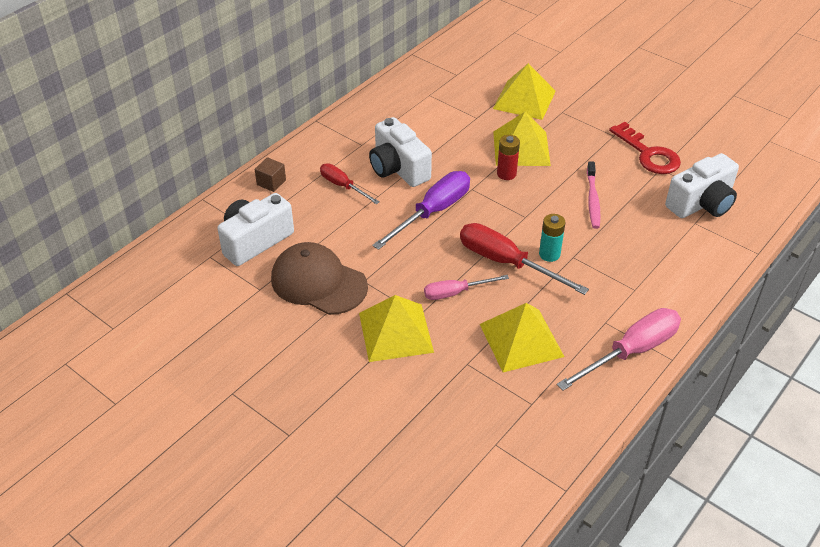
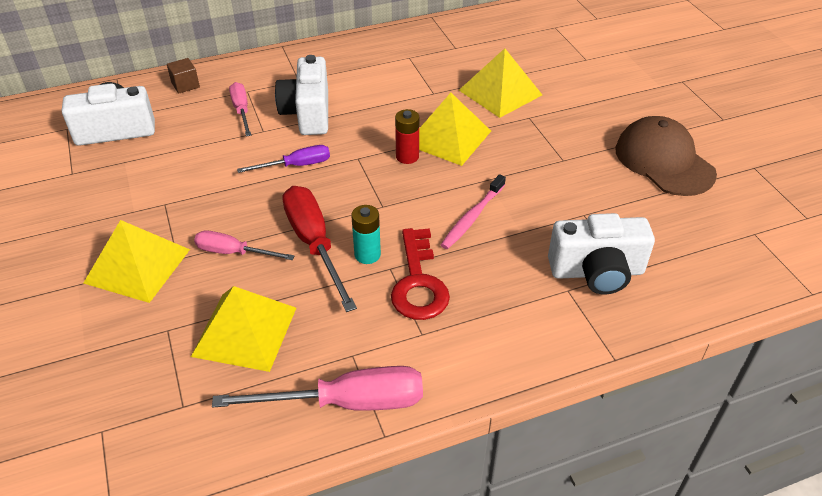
camera: 30 degrees right, 0 degrees up
brown cap [271,242,368,315] -> brown cap moved to [615,116,717,196]
red screwdriver [320,164,380,204] -> pink screwdriver [229,82,251,137]
purple screwdriver [372,171,470,250] -> purple screwdriver [237,145,330,173], size x0.60
red key [609,122,681,174] -> red key moved to [391,228,450,320]

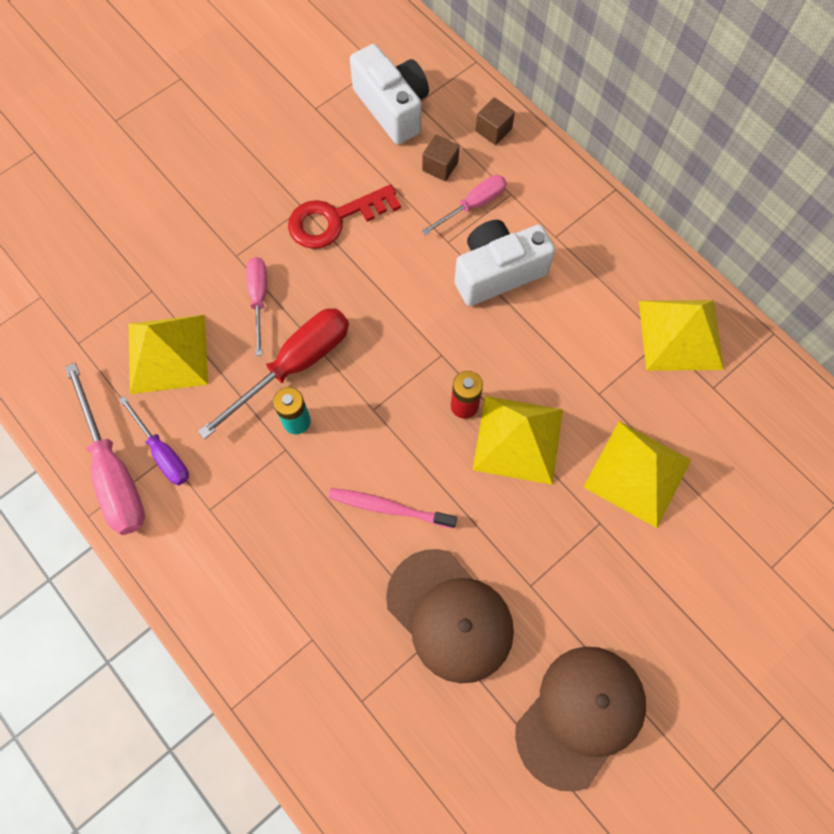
camera: 70 degrees right, 25 degrees up
yellow pyramid [84,220,190,303] -> yellow pyramid moved to [639,300,724,371]
purple screwdriver [237,145,330,173] -> purple screwdriver moved to [119,396,189,485]
red key [391,228,450,320] -> red key moved to [288,184,401,249]
white camera [548,213,655,295] -> none
none -> brown cap [386,549,514,683]
none -> brown cube [422,135,460,181]

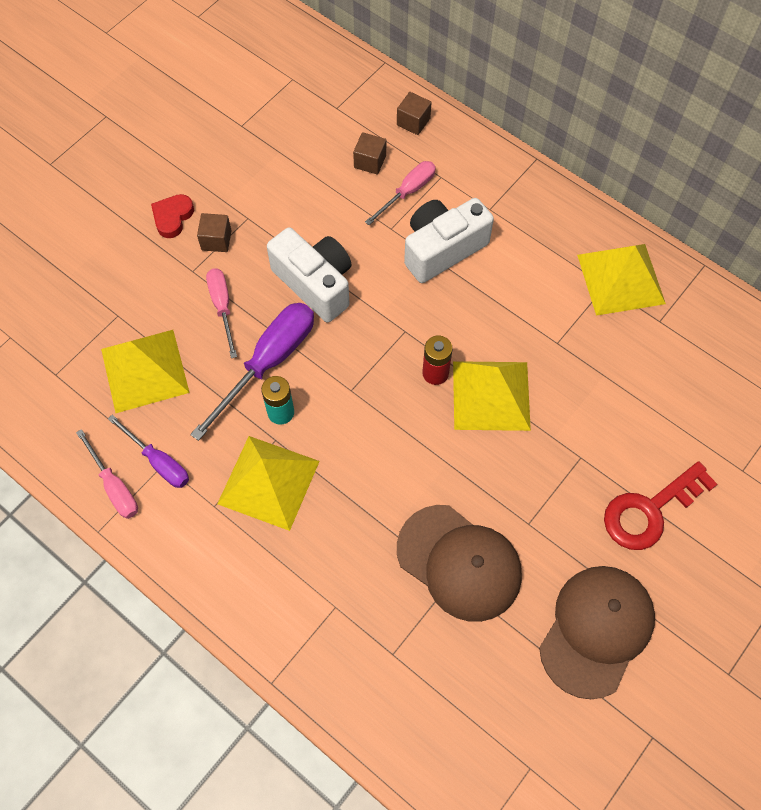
camera: 10 degrees left, 5 degrees down
pink screwdriver [65,363,145,535] -> pink screwdriver [76,429,138,519], size x0.60
red screwdriver [197,308,349,439] -> purple screwdriver [190,303,314,441]
red key [288,184,401,249] -> red key moved to [604,461,717,550]
pink toothbrush [328,488,457,529] -> none
white camera [350,44,429,144] -> white camera moved to [267,227,351,322]
yellow pyramid [583,421,691,528] -> yellow pyramid moved to [217,436,320,531]
none -> red heart [151,194,194,238]
none -> brown cube [197,213,232,252]

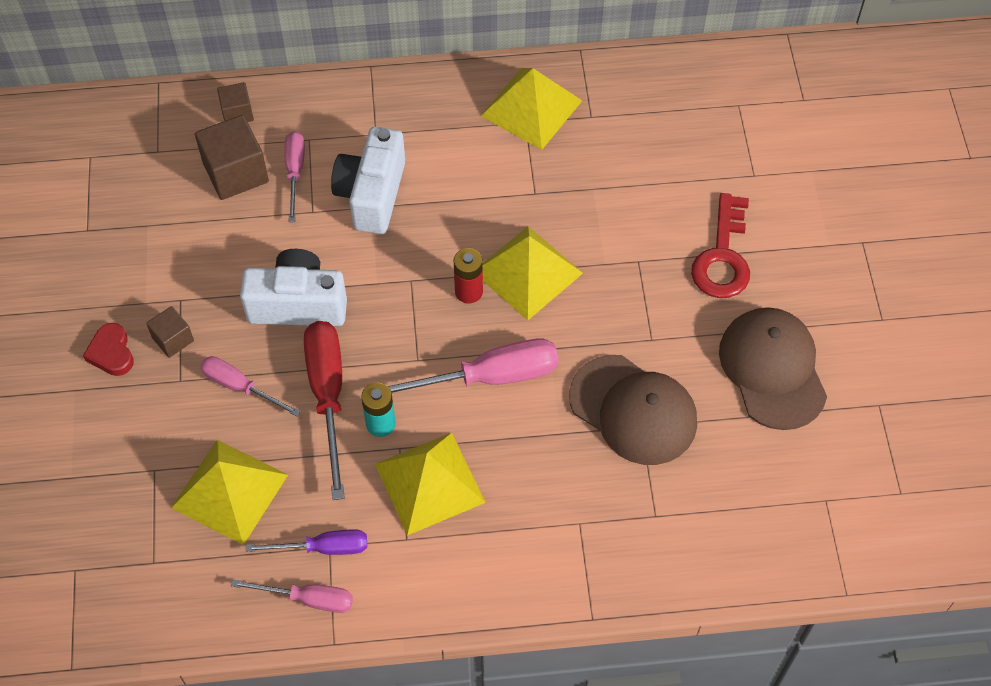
camera: 45 degrees left, 5 degrees down
purple screwdriver [190,303,314,441] -> red screwdriver [304,321,345,500]
brown cube [353,132,386,174] -> brown cube [195,115,269,200], size x1.79
brown cap [397,505,522,622] -> brown cap turned 45 degrees clockwise [569,355,697,465]
none -> pink screwdriver [388,338,558,393]

